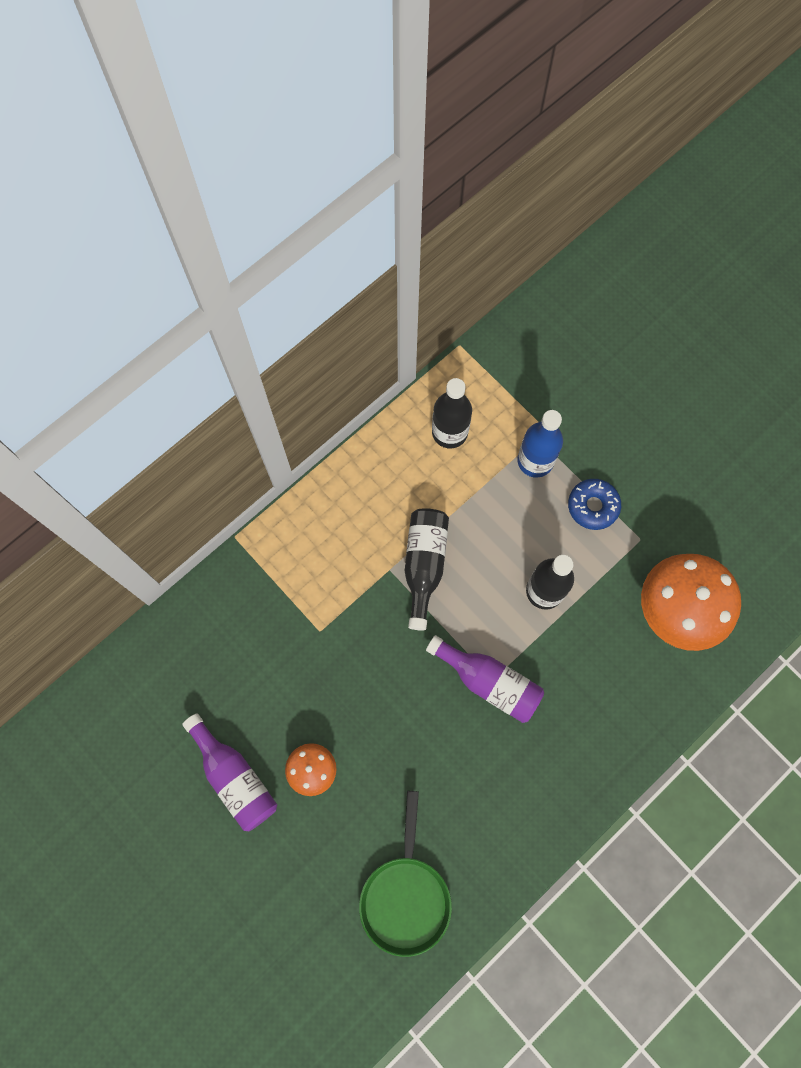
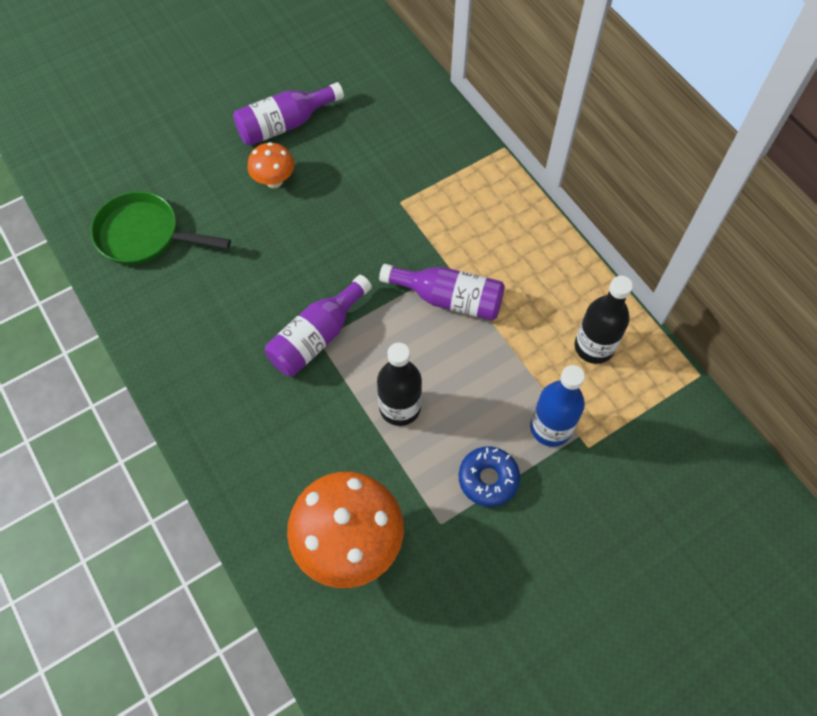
camera: 100 degrees right, 10 degrees down
black bottle [405,508,449,631] -> purple bottle [379,264,505,320]

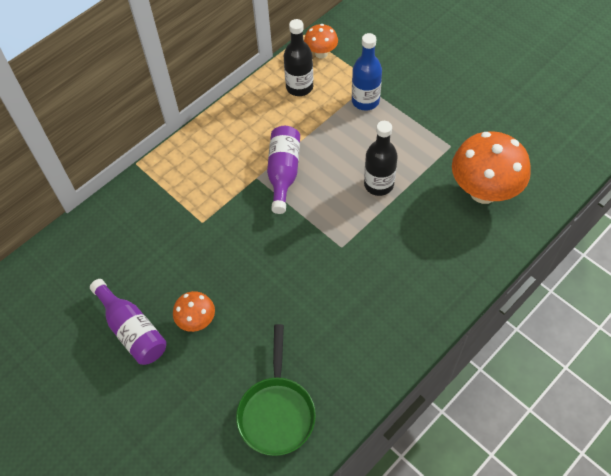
camera: 100 degrees left, 5 degrees down
purple bottle [265,275,372,376] -> none
blue donut [459,447,520,507] -> none
none -> orange mushroom [304,24,338,59]

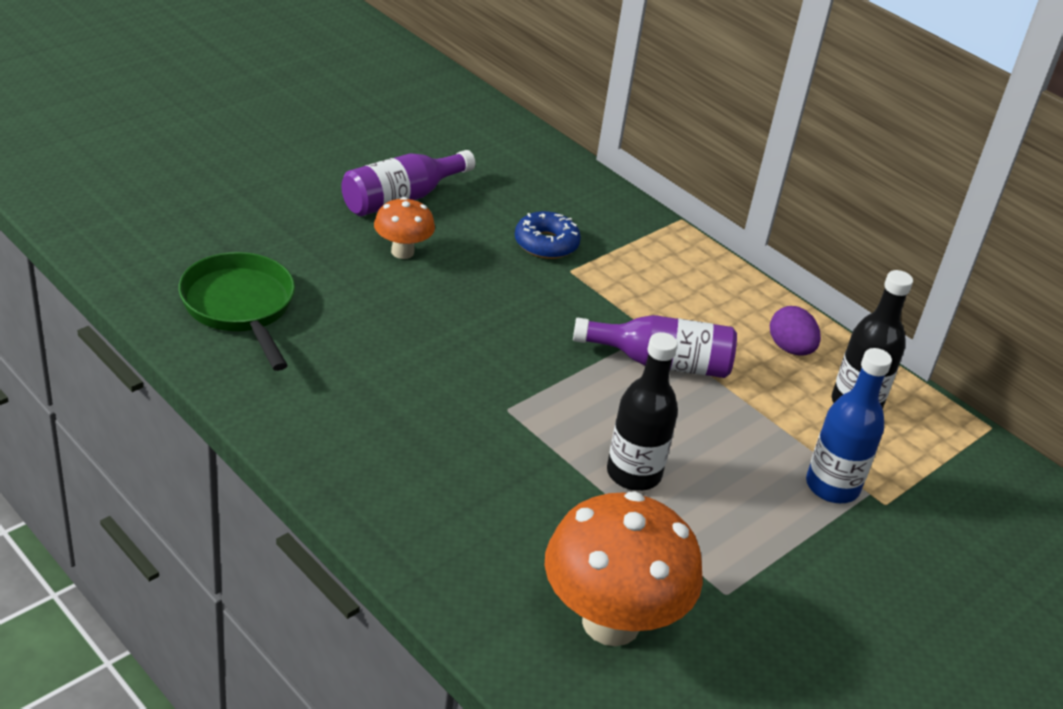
camera: 85 degrees right, 20 degrees down
green pan [236,324,316,456] -> green pan turned 60 degrees clockwise [178,252,295,371]
orange mushroom [304,24,338,59] -> none
none -> blue donut [515,211,581,259]
none -> purple egg [770,306,821,356]

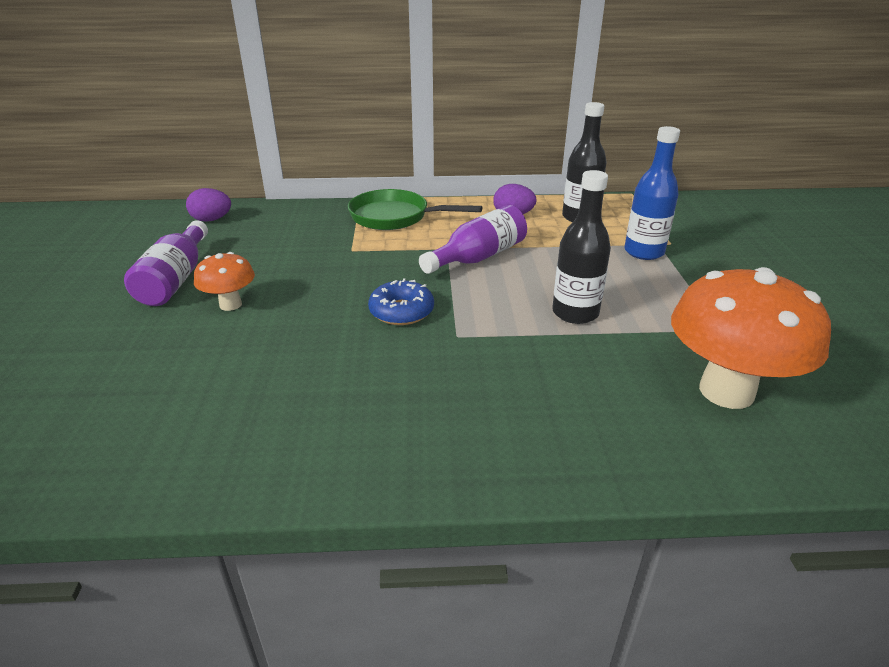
camera: 45 degrees left, 5 degrees down
green pan [178,252,295,371] -> green pan moved to [348,189,482,230]
blue donut [515,211,581,259] -> blue donut moved to [368,278,434,325]
none -> purple egg [186,188,231,222]

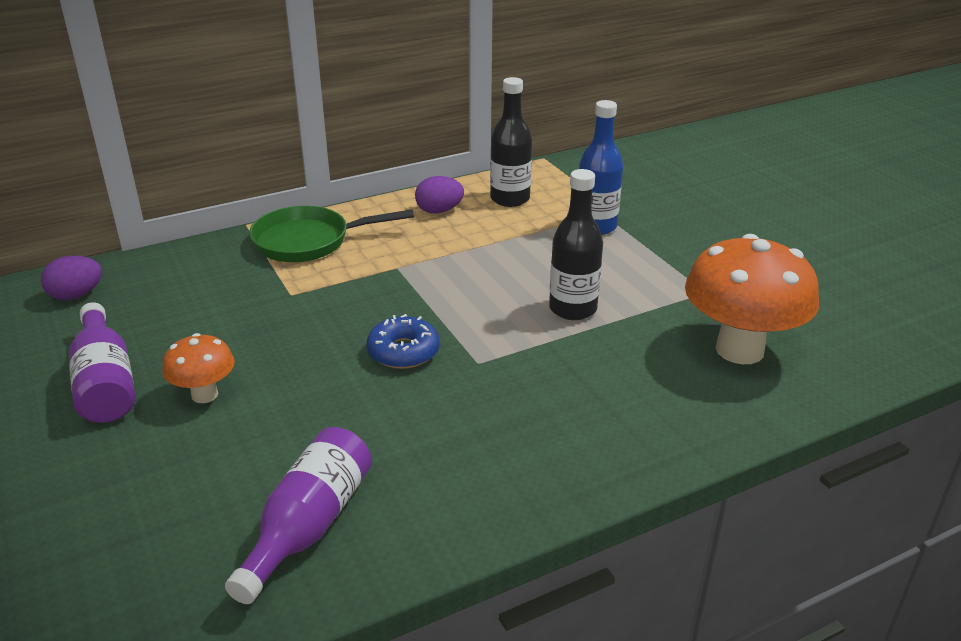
camera: 25 degrees left, 0 degrees up
purple bottle [419,205,527,274] -> purple bottle moved to [225,427,372,604]

